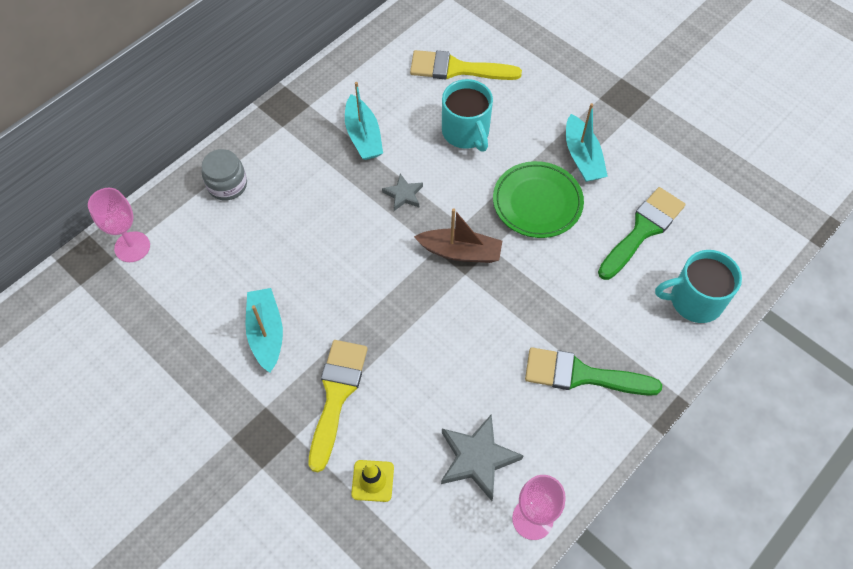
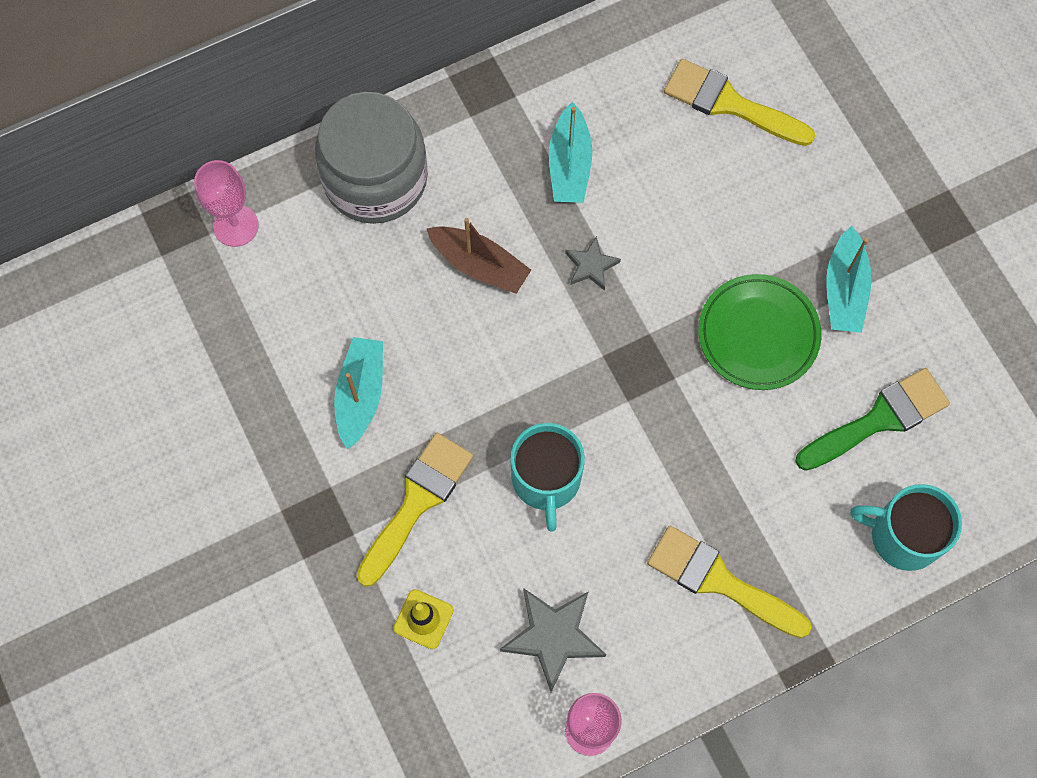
camera: 20 degrees right, 10 degrees up
grey jar [202,149,247,200] -> grey jar [315,92,428,224], size x1.97
brown boat [414,208,502,263] -> brown boat moved to [426,218,531,294]
turquoise mug [442,79,493,152] -> turquoise mug moved to [511,423,585,532]
green brush [525,347,662,396] -> yellow brush [647,526,812,638]

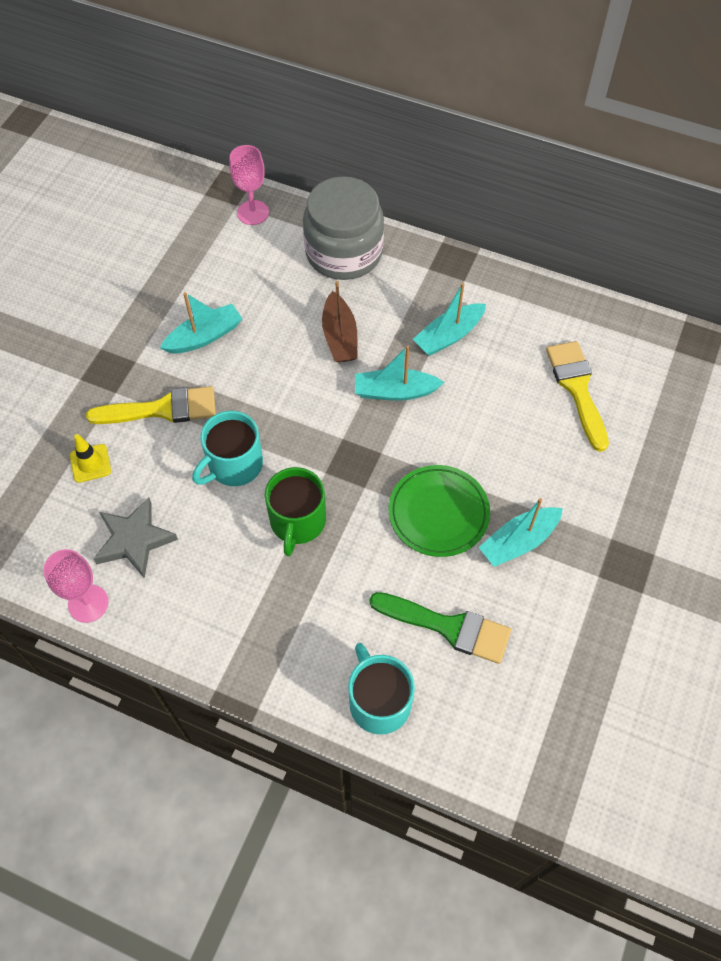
camera: 50 degrees right, 10 degrees down
grey star [565,236,621,291] -> turquoise boat [355,346,445,401]
yellow brush [647,526,812,638] -> none
none -> green mug [265,467,326,556]

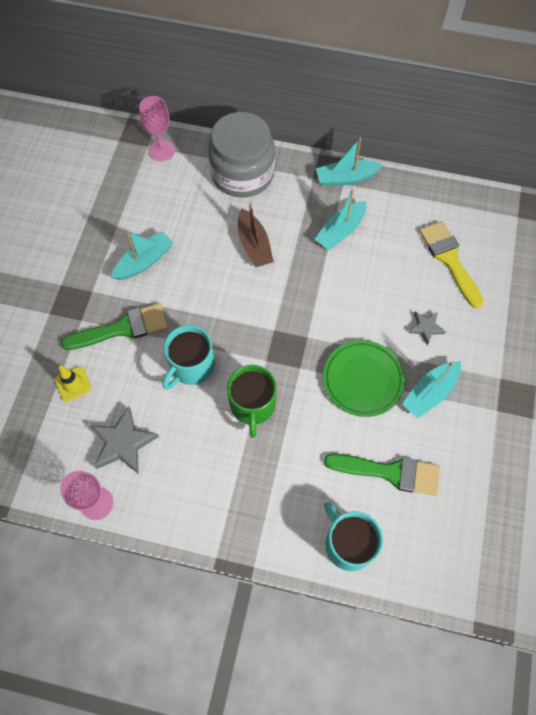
camera: 10 degrees left, 5 degrees up
yellow brush [86,386,216,424] -> green brush [61,303,168,350]
turquoise boat [355,346,445,401] -> turquoise boat moved to [316,137,383,186]
none -> grey star [408,312,446,345]

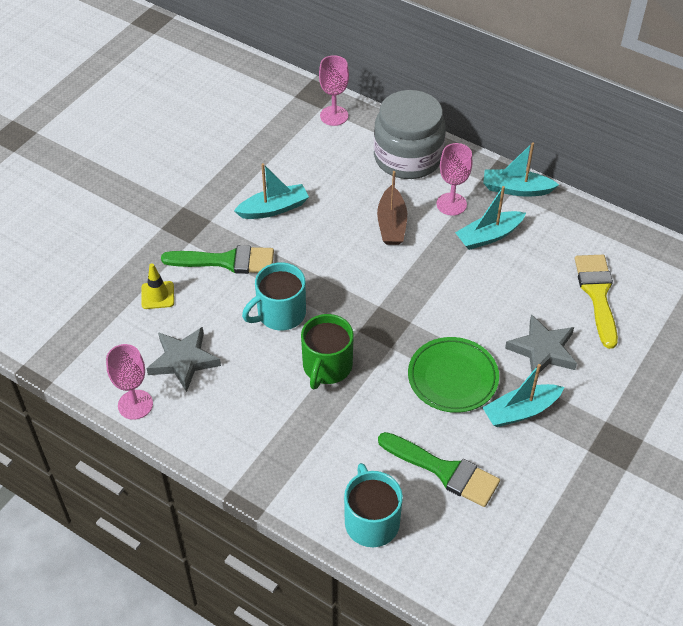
camera: 20 degrees right, 15 degrees down
grey star [408,312,446,345] -> grey star [505,314,577,373], size x1.74
none -> pink goblet [437,143,473,215]

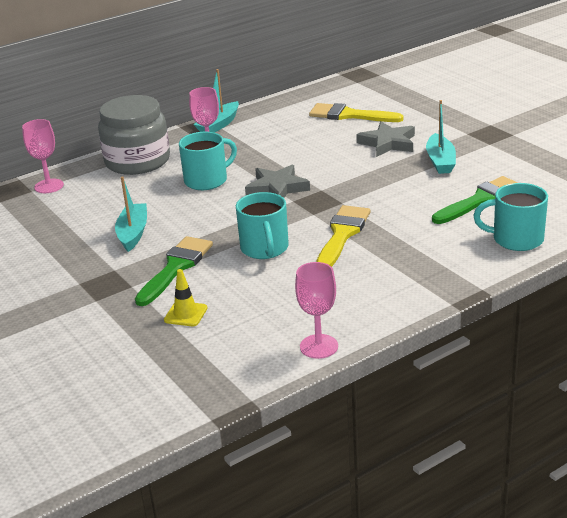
camera: 65 degrees left, 20 degrees down
grey star [146,327,221,392] -> grey star moved to [245,165,310,198]
green mug [301,314,354,389] -> yellow brush [316,205,370,267]
brown boat [377,171,407,245] -> turquoise mug [179,132,237,190]
green plate [408,337,499,413] -> none
turquoise boat [455,186,526,250] -> none

